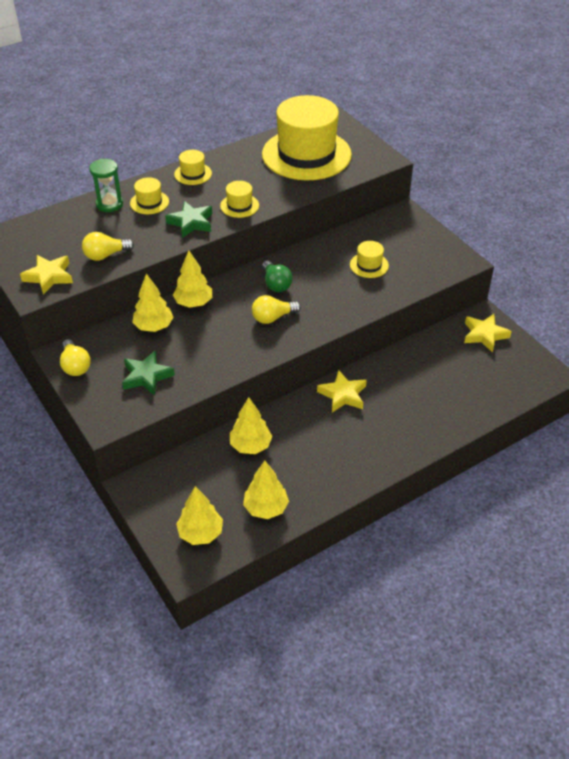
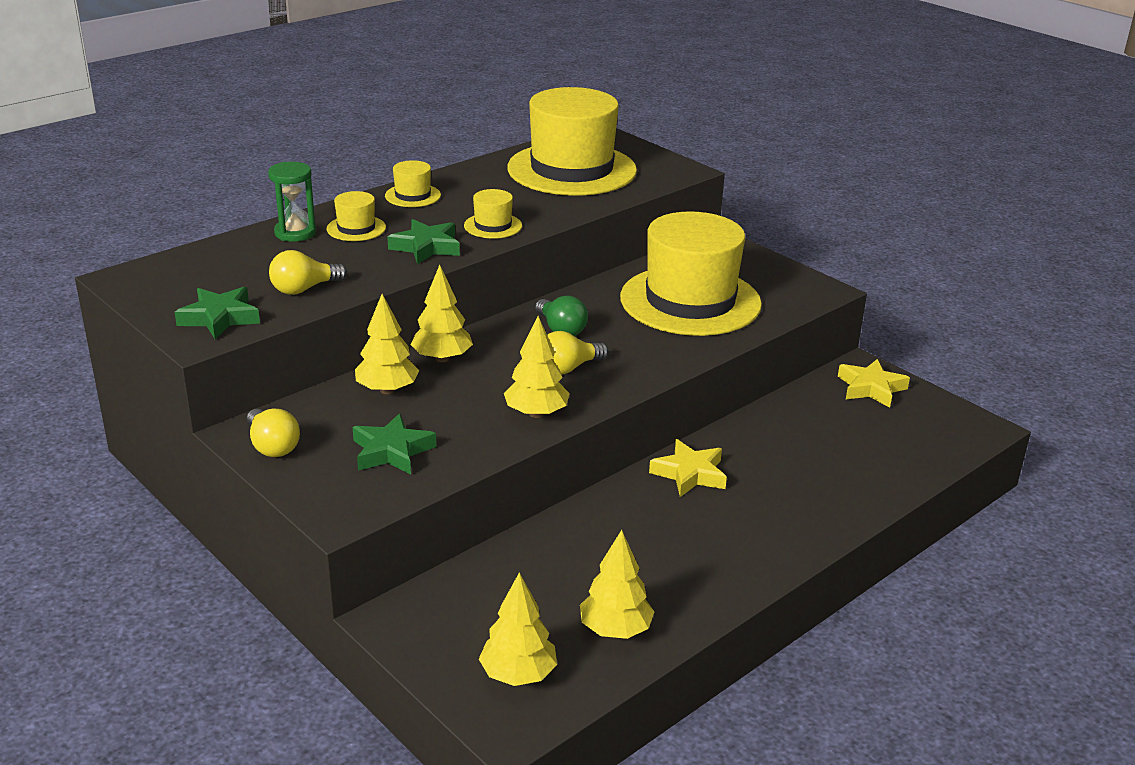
camera: 10 degrees left, 15 degrees down
yellow star [20,255,73,295] -> green star [175,287,260,339]
yellow tree [230,397,273,454] -> yellow tree moved to [504,316,570,418]
yellow hat [350,241,389,278] -> yellow hat [620,211,762,336], size x2.44

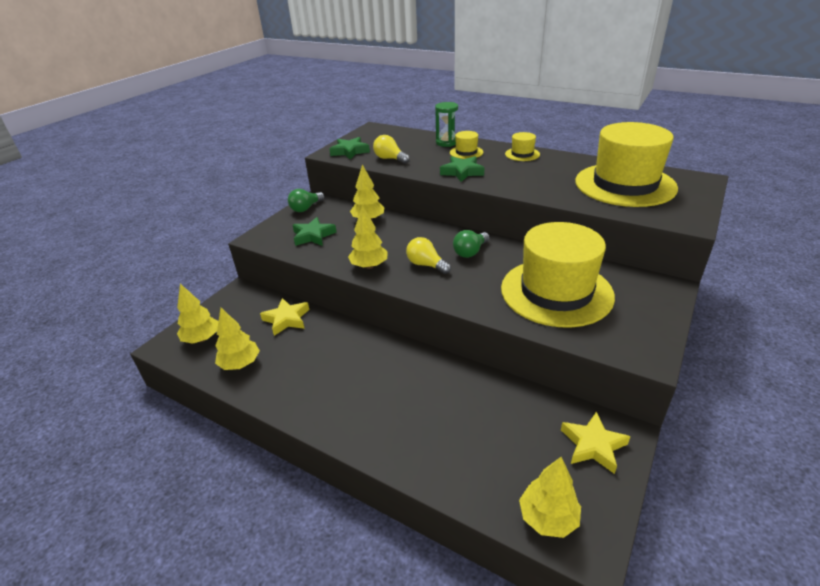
camera: 75 degrees right, 5 degrees up
yellow light bulb [247,409,300,457] -> green light bulb [288,189,324,212]
yellow tree [411,265,473,362] -> yellow tree moved to [519,457,581,538]
yellow hat [464,189,522,239] -> none
yellow star [649,439,727,497] -> yellow star moved to [260,298,309,336]

